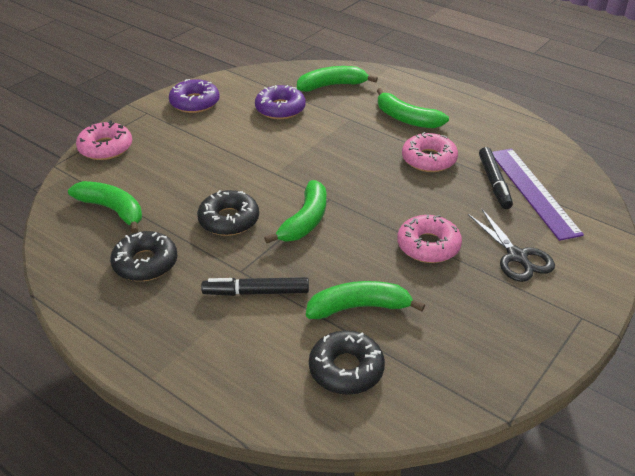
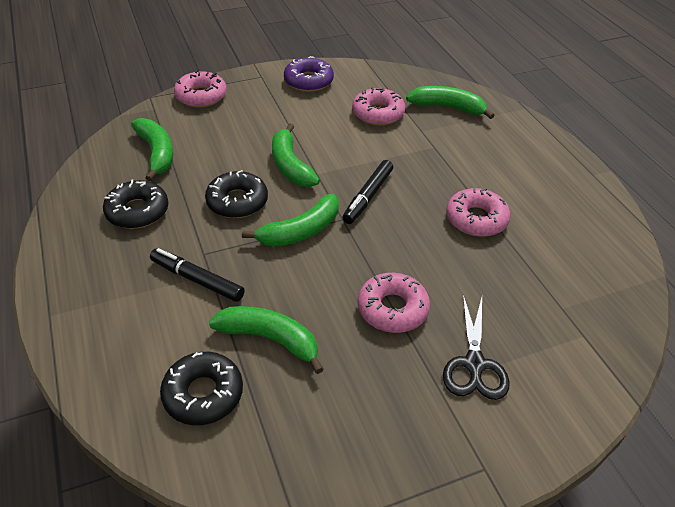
camera: 30 degrees right, 5 degrees up
purple donut [255,85,306,119] -> pink donut [352,87,405,126]
green banana [377,88,449,128] -> green banana moved to [272,124,320,187]
black marker [479,147,513,209] -> black marker moved to [342,160,393,224]
purple ruler [492,148,584,241] -> none

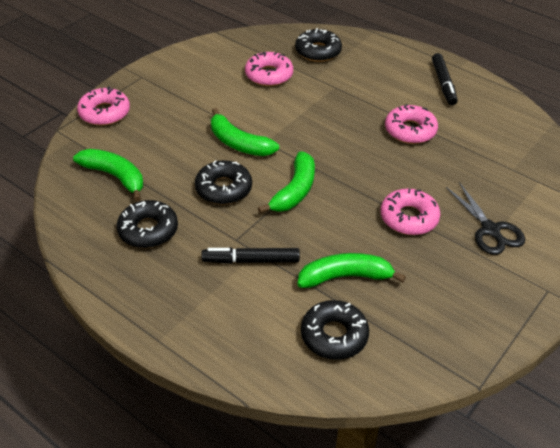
camera: 30 degrees left, 0 degrees up
purple donut [284,56,334,92] -> none
black marker [342,160,393,224] -> black marker moved to [432,53,458,105]
green banana [406,86,495,119] -> black donut [295,28,342,62]

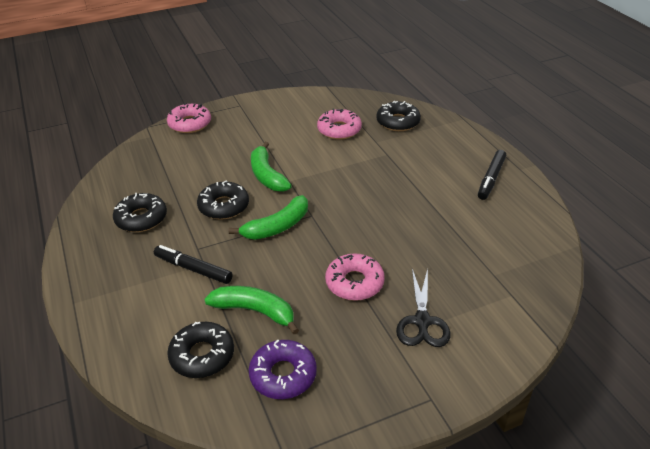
camera: 30 degrees right, 5 degrees down
green banana [73,149,143,201] -> none
pink donut [385,104,438,144] -> none
none -> purple donut [249,340,317,399]

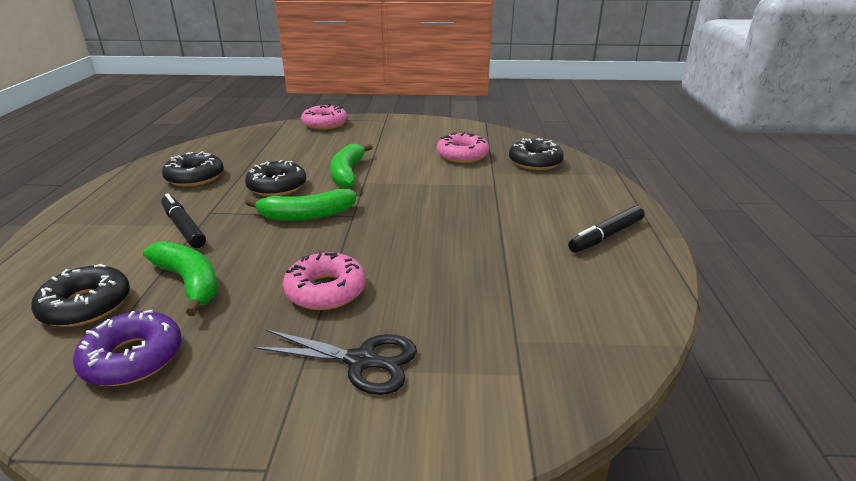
camera: 25 degrees right, 10 degrees down
black scissors [396,269,451,347] -> black scissors turned 105 degrees counterclockwise [254,330,417,395]

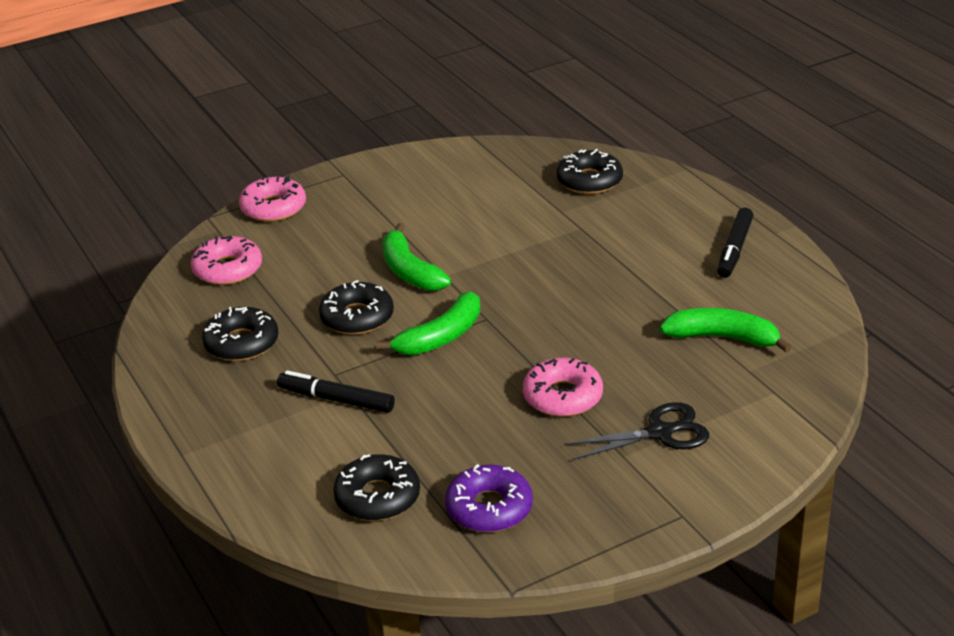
camera: 30 degrees left, 5 degrees up
green banana [143,241,218,316] -> green banana moved to [660,308,792,353]
pink donut [437,132,489,163] -> pink donut moved to [190,236,262,285]

